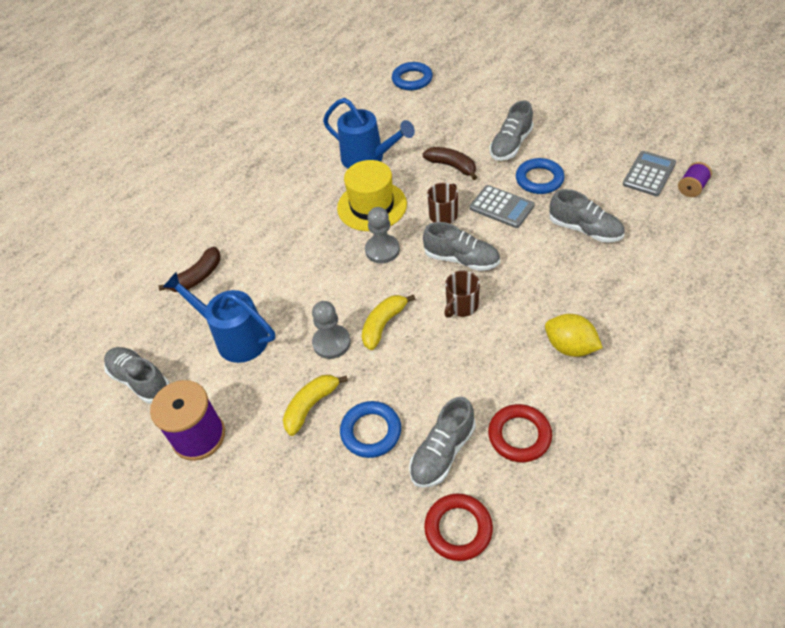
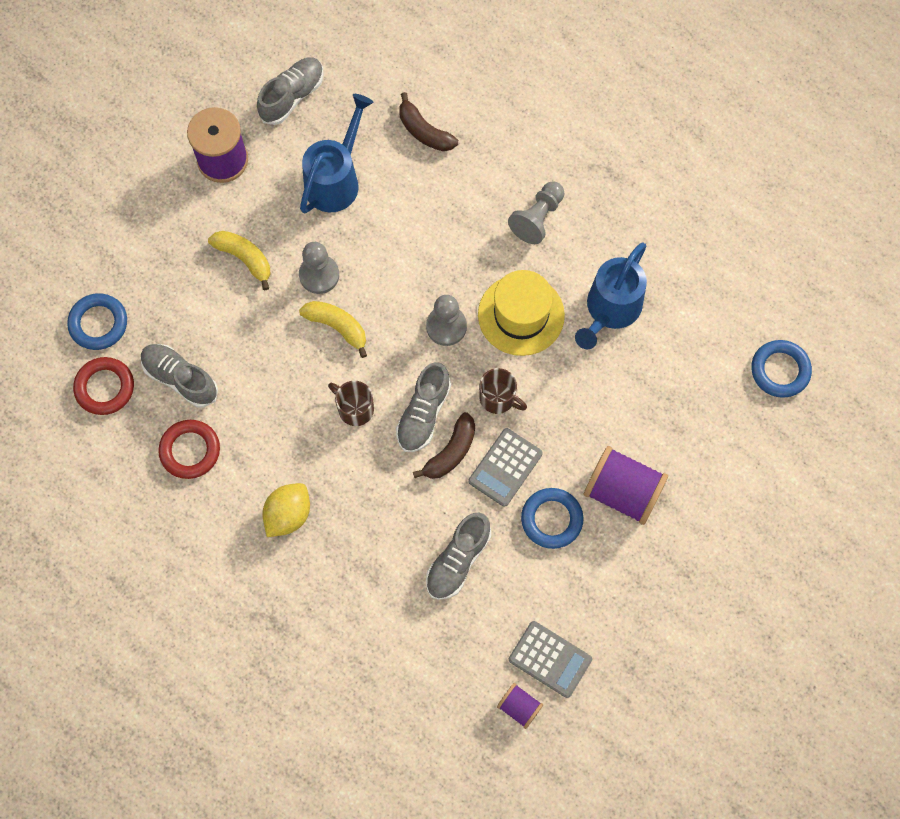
camera: 85 degrees right, 20 degrees up
blue ring [340,401,401,458] -> blue ring moved to [67,293,127,350]
brown banana [423,147,477,180] -> brown banana moved to [413,412,475,479]
grey shoe [490,100,534,161] -> purple spool [584,446,668,525]
none -> grey pawn [508,181,564,244]

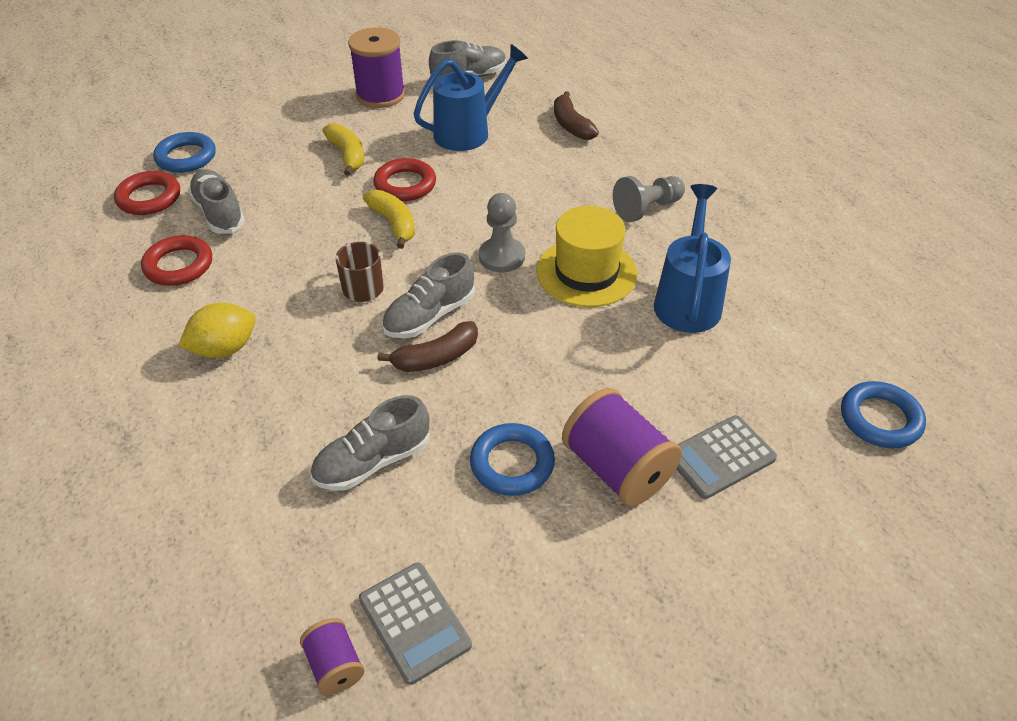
camera: 25 degrees right, 25 degrees down
grey pawn [299,242,339,294] -> red ring [373,158,436,201]
grey calculator [468,428,543,507] -> grey calculator moved to [676,415,777,499]
brown mug [479,368,527,414] -> none
blue watering can [575,242,647,349] -> blue watering can turned 135 degrees clockwise [654,184,731,333]

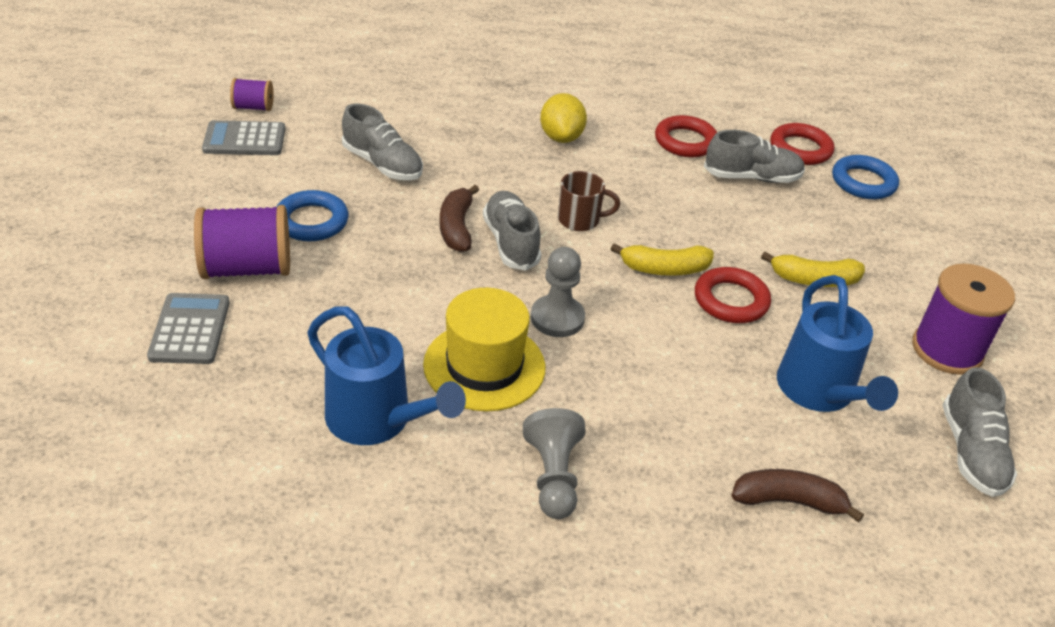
camera: 115 degrees right, 5 degrees down
grey shoe [310,395,430,491] -> grey shoe turned 135 degrees clockwise [342,103,423,180]
blue ring [841,381,926,448] -> none

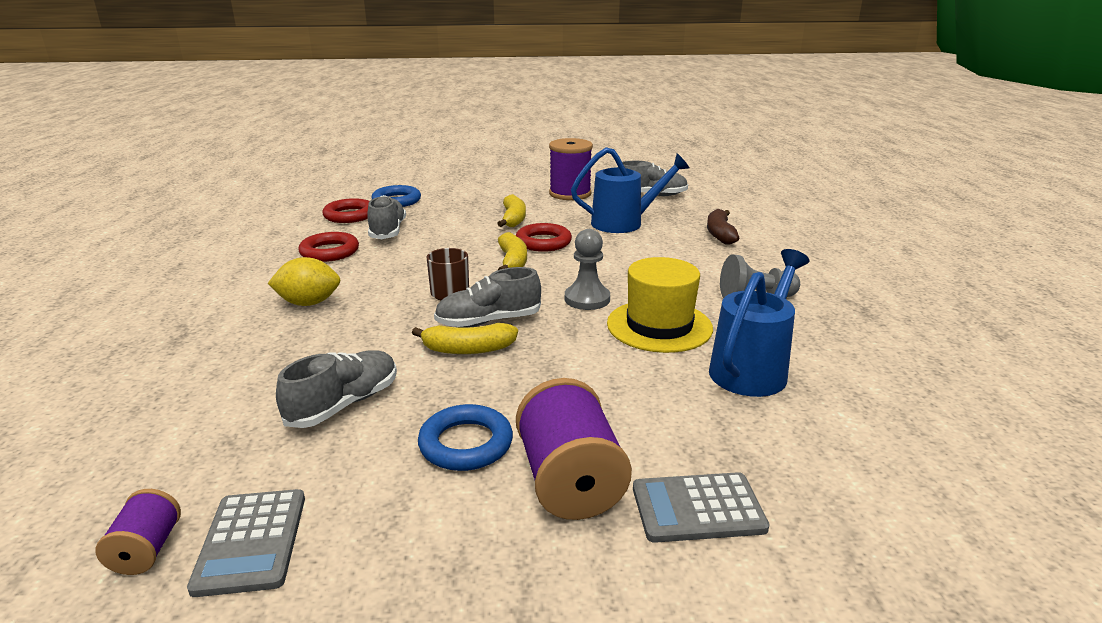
camera: 90 degrees left, 15 degrees down
brown banana [440,185,479,252] -> yellow banana [412,323,518,354]

